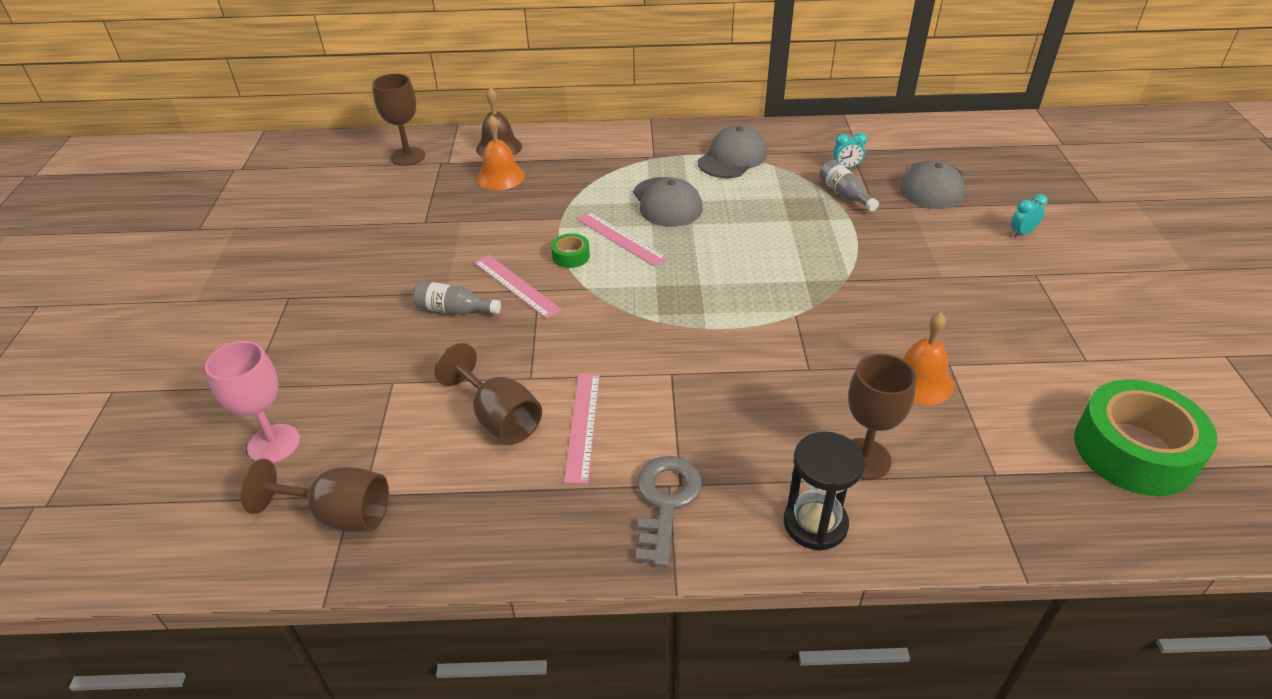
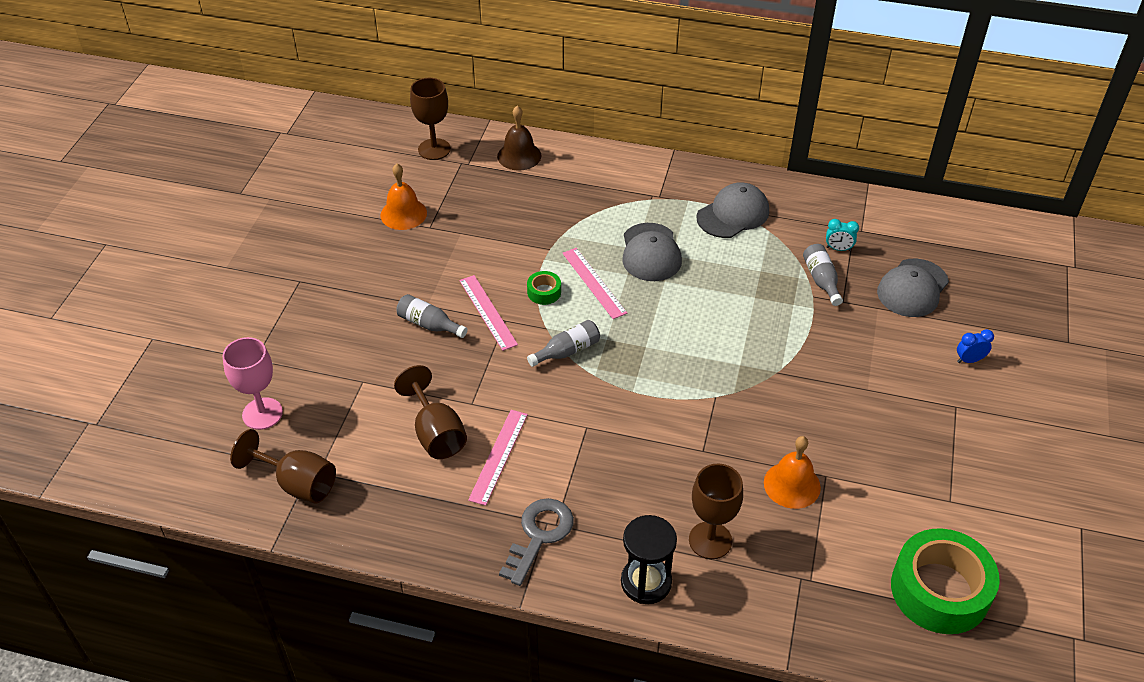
camera: 15 degrees right, 5 degrees up
orange bell [477,115,525,190] -> orange bell moved to [380,164,427,230]
turquoise clock [1011,194,1048,237] -> blue clock [957,329,994,363]
none -> grey bottle [527,320,600,367]

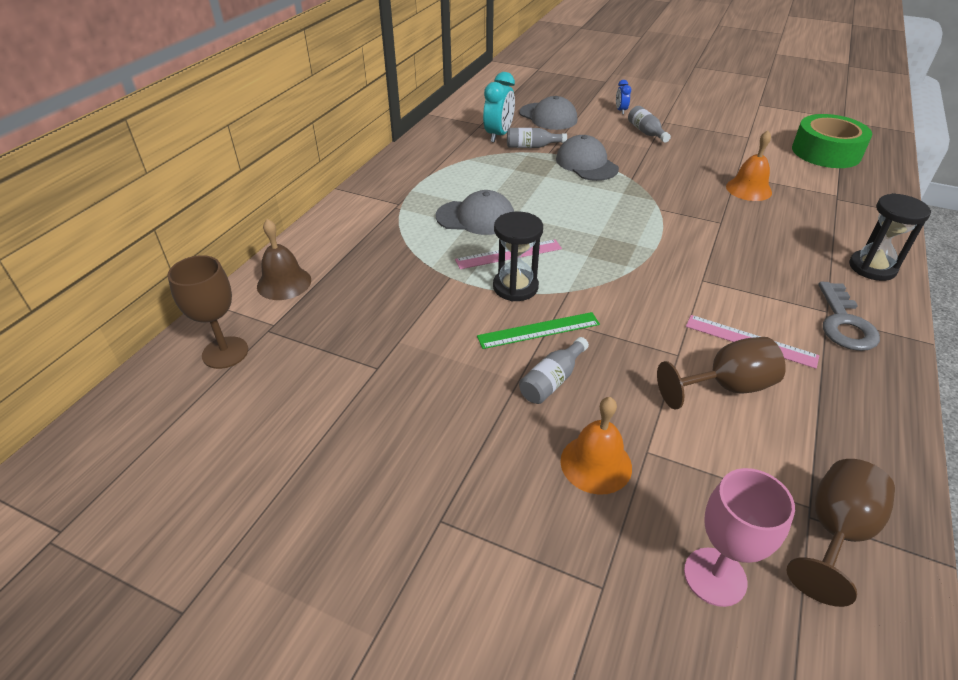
camera: 80 degrees left, 5 degrees down
orange bell [380,164,427,230] -> orange bell moved to [560,397,632,495]
pink ruler [459,275,518,351] -> green ruler [477,312,600,349]
grey key [499,498,574,586] -> grey key turned 120 degrees counterclockwise [818,282,880,351]
green tape [527,271,561,305] -> black hourglass [493,211,543,301]
grey bottle [527,320,600,367] -> grey bottle moved to [628,106,671,143]
brown goblet [689,464,743,559] -> none
grey cap [696,182,769,238] -> grey cap moved to [556,135,619,181]
turquoise clock [826,219,859,251] -> turquoise clock [483,72,515,143], size x1.91

